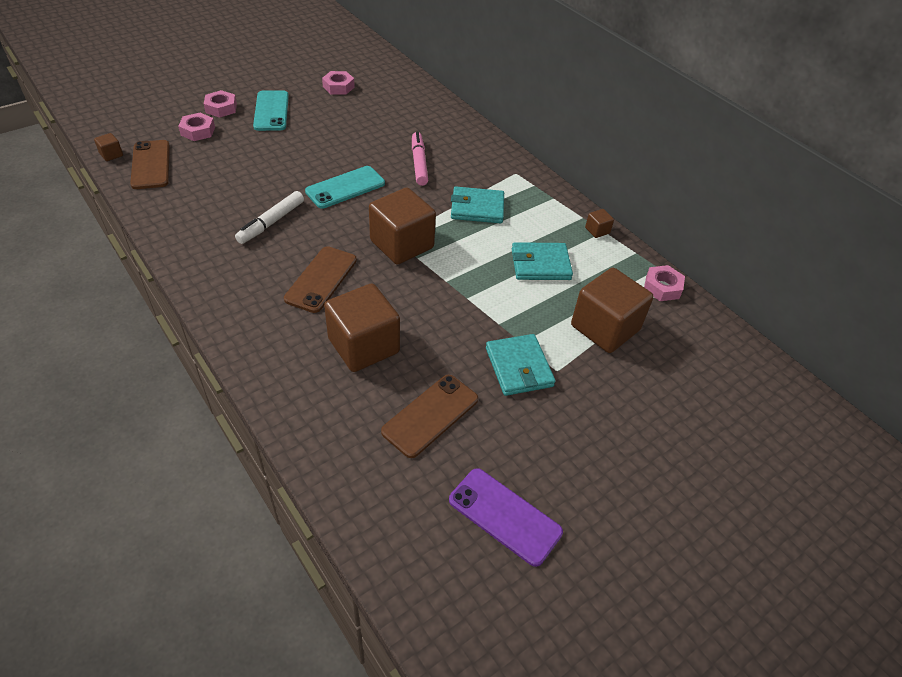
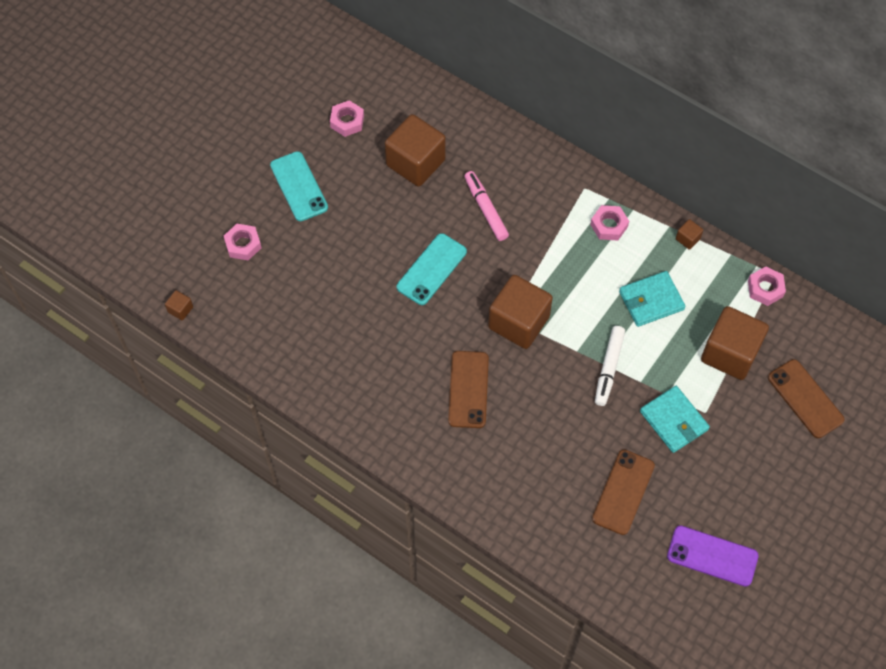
camera: 15 degrees left, 15 degrees up
brown phone [130,140,170,189] -> brown phone moved to [768,359,845,438]
pink nut [204,90,237,117] -> pink nut moved to [590,205,629,241]
white marker [235,191,304,244] -> white marker moved to [595,326,625,406]
brown cube [324,283,400,372] -> brown cube moved to [385,114,446,187]
turquoise wallet [451,187,504,223] -> none

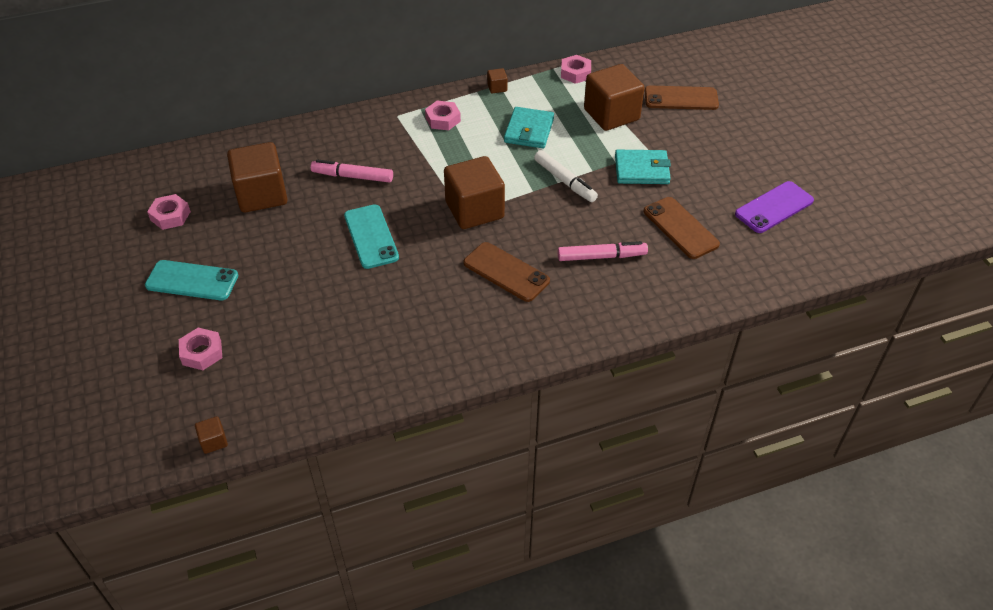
camera: 55 degrees left, 15 degrees down
none -> pink marker [558,241,648,261]

